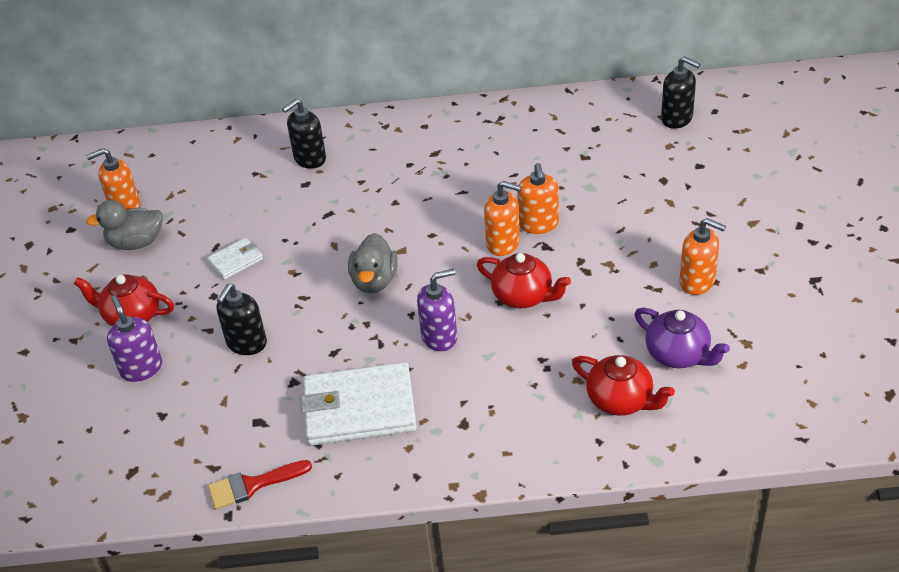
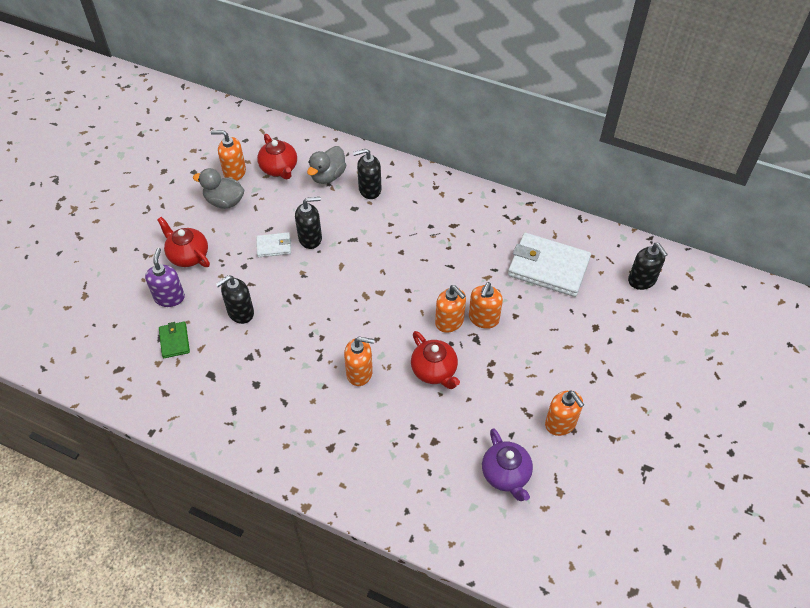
camera: 25 degrees right, 10 degrees up
red brush [208,460,312,509] -> none
white wallet [301,362,417,446] -> white wallet moved to [508,233,591,297]
grey duck [348,233,398,293] -> grey duck moved to [307,146,346,184]
purple soap dispenser [417,269,457,351] -> orange soap dispenser [344,337,375,386]
red teapot [572,355,675,416] -> red teapot moved to [257,134,297,180]
none -> green wallet [159,321,190,358]
none -> black soap dispenser [295,197,322,249]

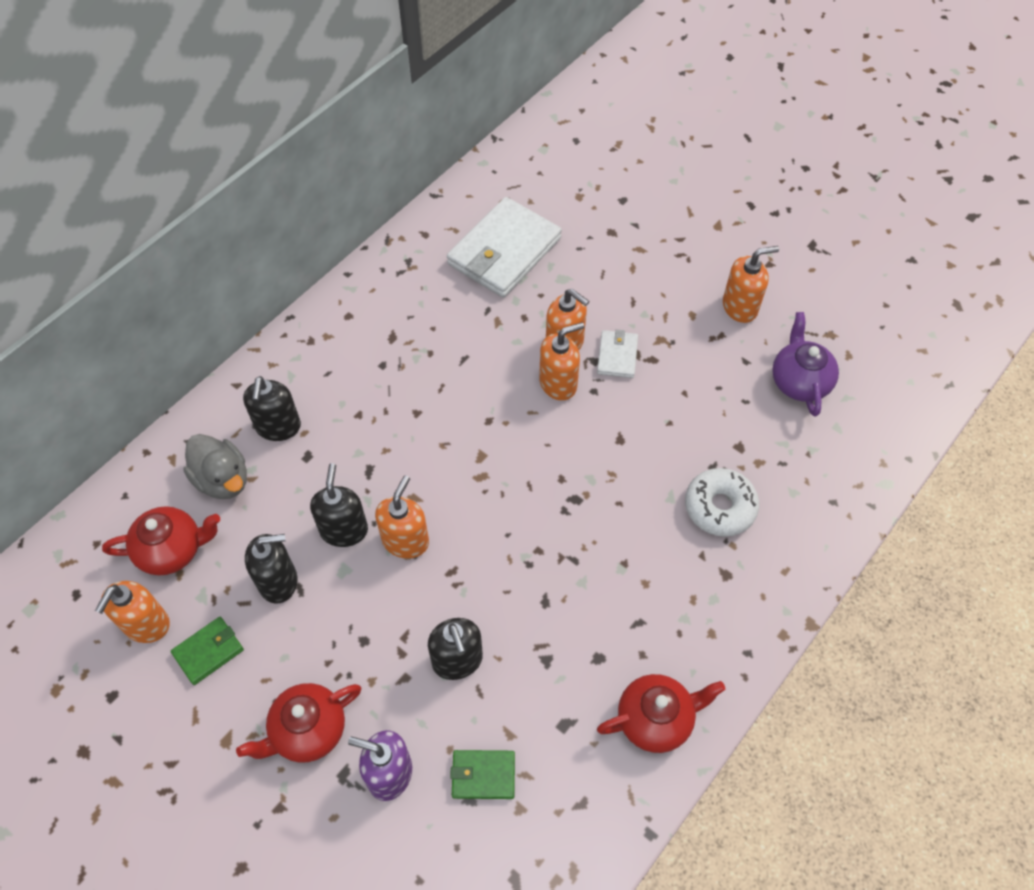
camera: 75 degrees left, 5 degrees up
grey duck [193,168,244,209] -> green wallet [171,617,244,685]
white wallet [256,232,291,257] -> white wallet moved to [597,329,638,378]
orange soap dispenser [344,337,375,386] -> orange soap dispenser moved to [375,476,429,559]
red teapot [411,331,460,389] -> red teapot moved to [597,674,725,753]
purple teapot [482,428,533,501] -> purple teapot turned 90 degrees counterclockwise [772,312,839,416]
black soap dispenser [628,243,668,290] -> black soap dispenser moved to [245,534,298,604]
none -> white donut [685,468,759,537]

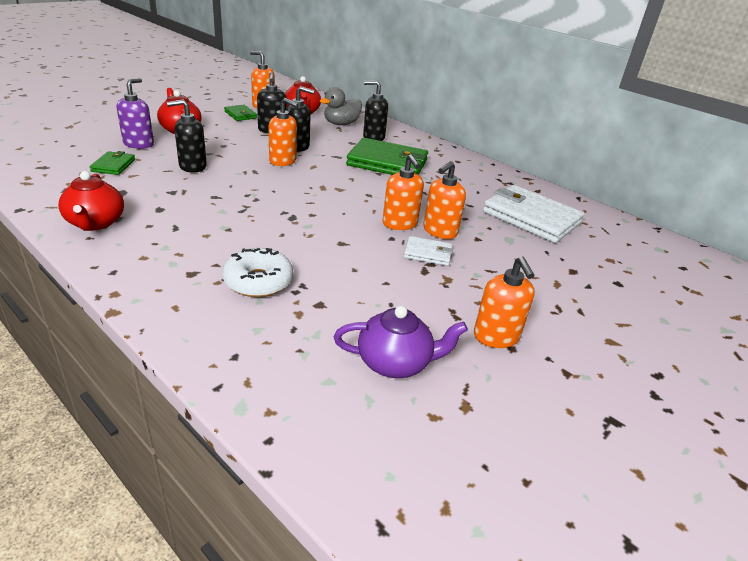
camera: 90 degrees right, 25 degrees down
none -> green wallet [346,138,428,175]

